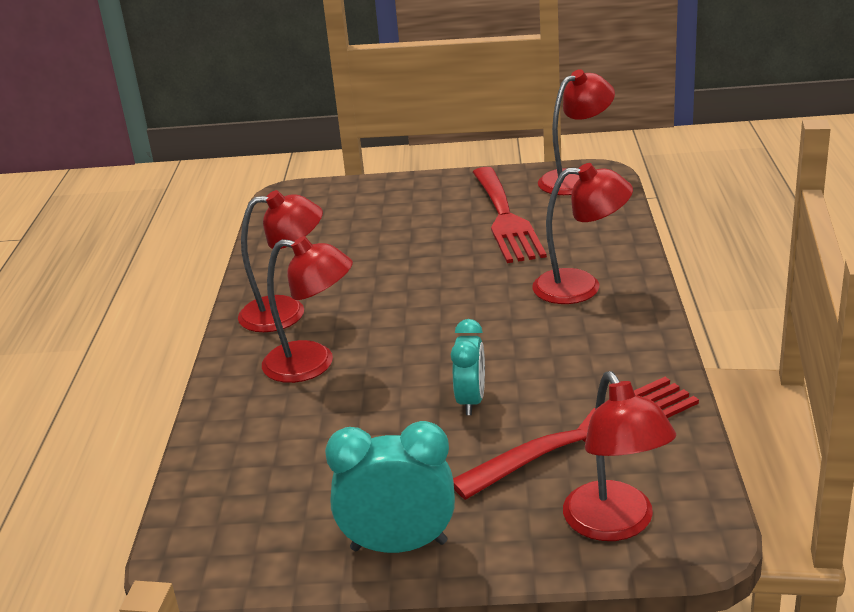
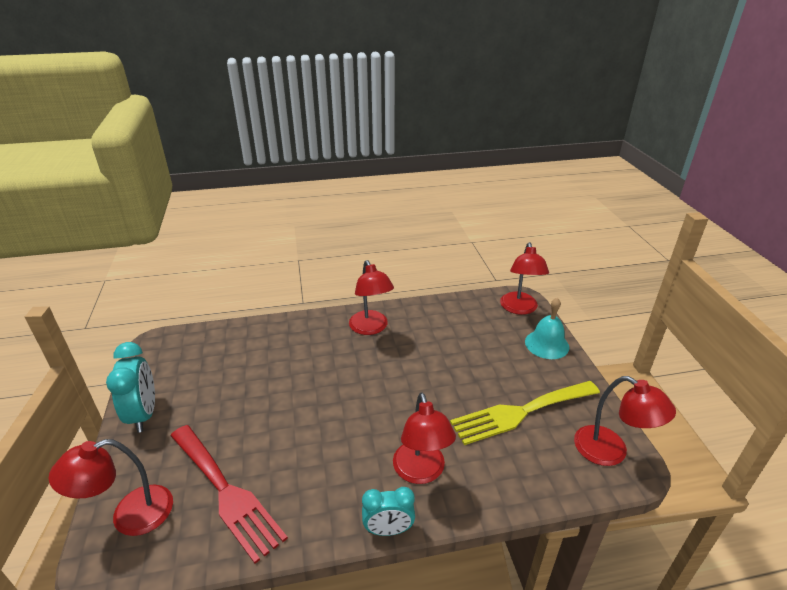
camera: 75 degrees right, 5 degrees up
red lamp [262,236,353,383] -> red lamp moved to [500,242,549,315]
turquoise clock [451,319,485,415] -> turquoise clock moved to [362,487,415,536]
red fork [473,167,547,263] -> yellow fork [450,381,600,445]
none -> turquoise bell [525,298,569,359]

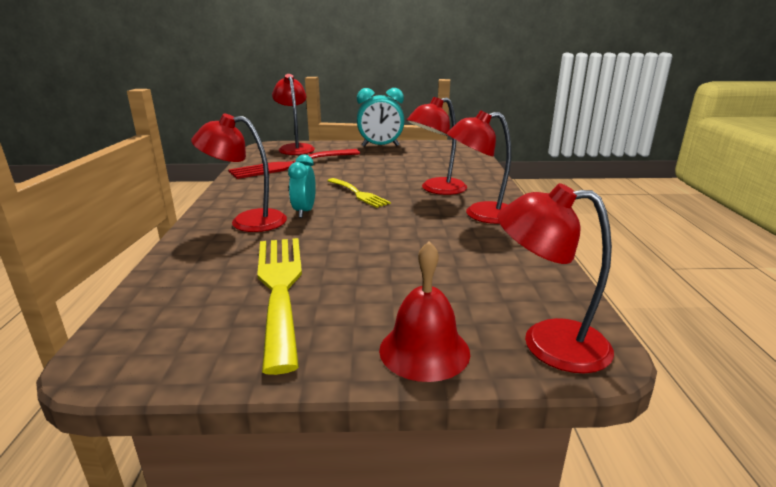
camera: 100 degrees right, 10 degrees down
turquoise clock [362,487,415,536] -> turquoise clock moved to [288,155,316,218]
turquoise bell [525,298,569,359] -> red bell [379,241,470,382]
red lamp [574,376,676,466] -> red lamp moved to [406,97,467,195]
none -> yellow fork [327,178,391,208]

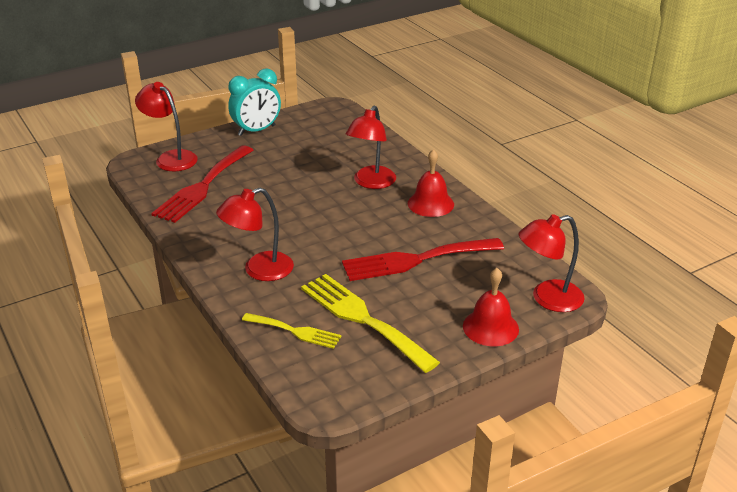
camera: 30 degrees left, 10 degrees up
turquoise clock [288,155,316,218] -> none
yellow fork [327,178,391,208] -> yellow fork moved to [242,313,341,349]
red lamp [447,110,511,224] -> red bell [408,149,454,217]
none -> red fork [342,238,504,281]

